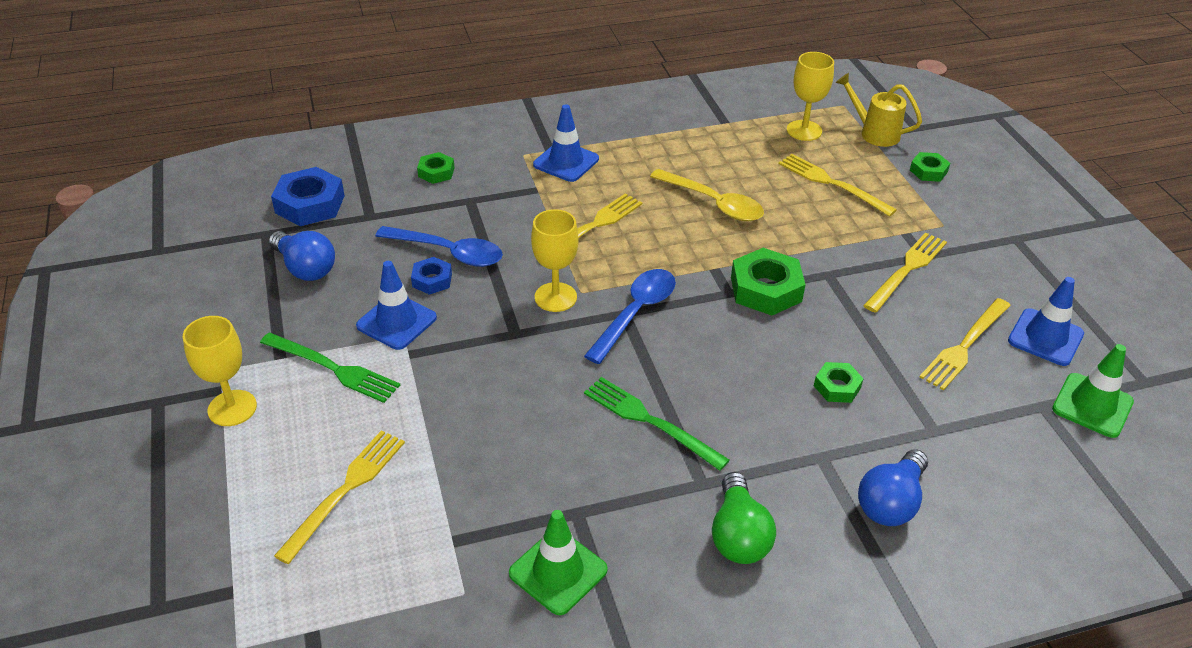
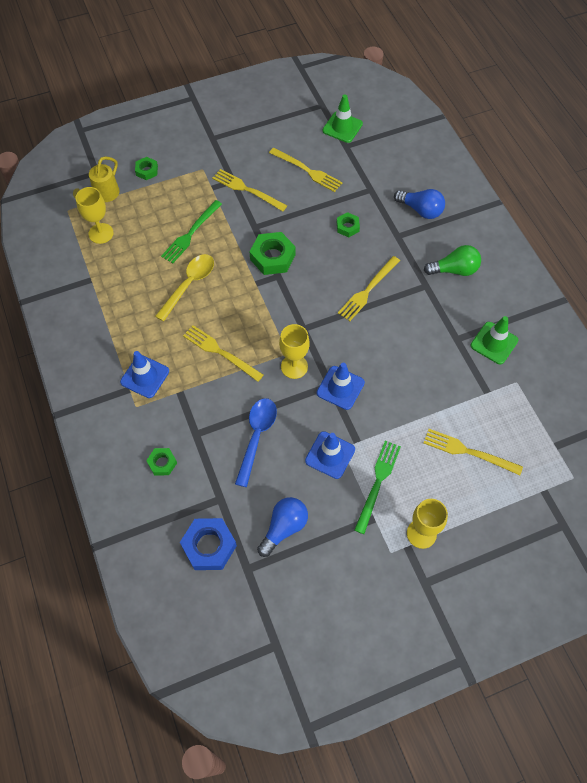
camera: 95 degrees left, 20 degrees up
blue nut [411,257,452,295] -> none
blue spoon [584,269,676,364] -> none
green fork [584,377,730,471] -> green fork moved to [161,200,222,263]
yellow fork [779,154,897,217] -> yellow fork moved to [338,256,400,321]
blue traffic cone [1008,277,1084,366] -> blue traffic cone moved to [317,363,365,410]

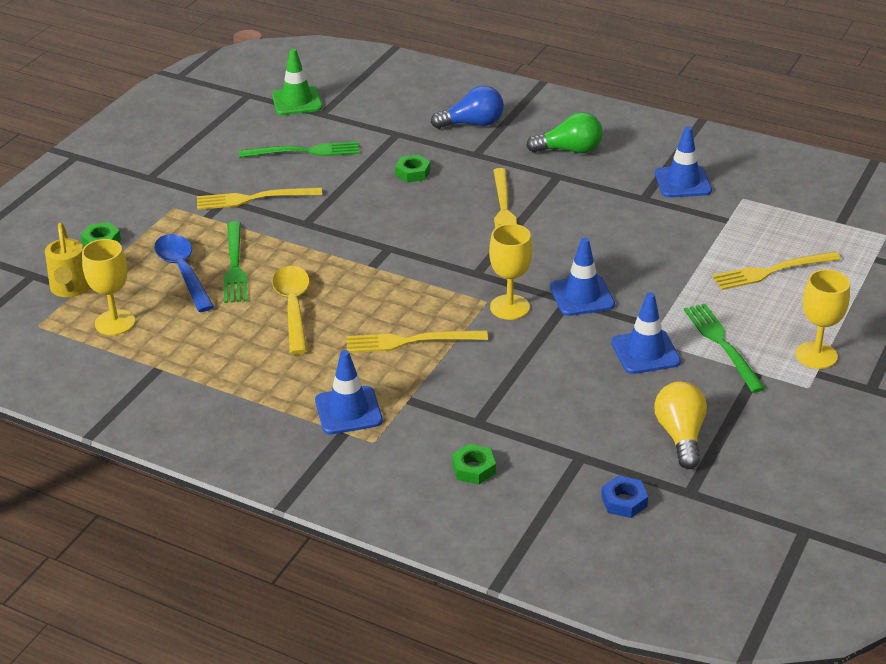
camera: 40 degrees left, 25 degrees down
blue nut [180,518,237,570] -> blue nut [601,475,648,518], size x0.56
blue spoon [235,398,277,487] -> blue spoon moved to [154,234,214,312]
green nut [250,232,296,275] -> none
blue light bulb [257,497,308,557] -> yellow light bulb [654,381,707,469]
yellow fork [269,148,342,192] -> green fork [239,142,360,158]
green light bulb [424,245,481,276] -> green light bulb turned 45 degrees clockwise [526,112,603,153]
green traffic cone [471,316,518,364] -> blue traffic cone [655,127,712,198]

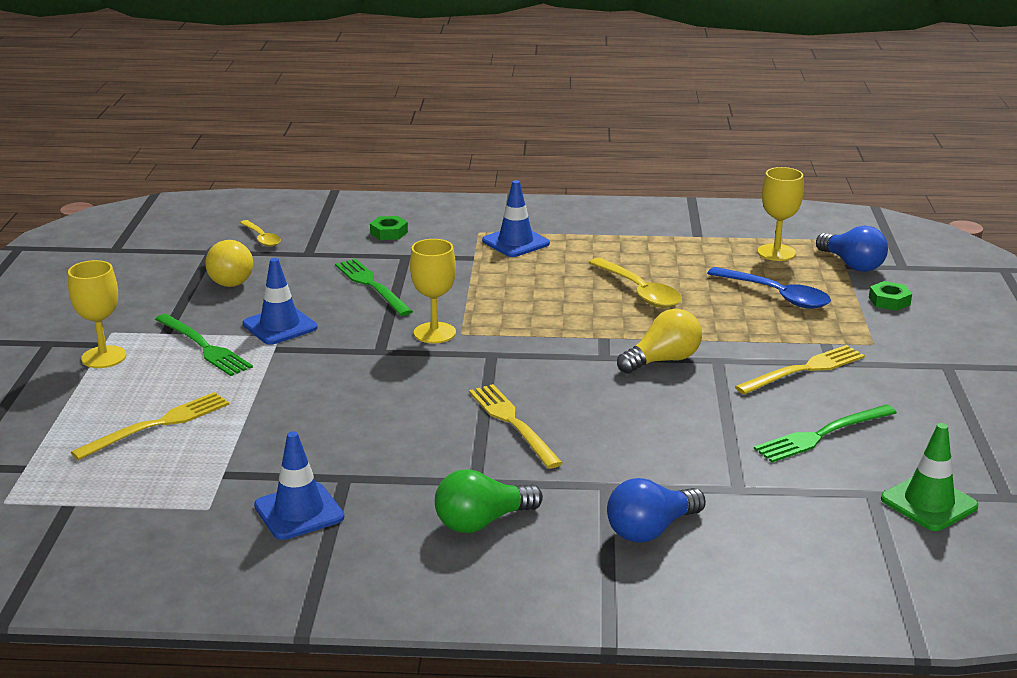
camera: 155 degrees right, 10 degrees down
yellow watering can [45,223,90,297] -> blue light bulb [816,226,888,272]
green fork [224,221,248,303] -> green fork moved to [335,259,413,316]
yellow fork [346,330,488,353] -> none
green nut [395,155,431,183] -> none
blue traffic cone [550,238,615,316] -> none
blue nut [601,475,648,518] -> yellow spoon [240,220,281,247]
none -> yellow light bulb [617,308,702,374]

